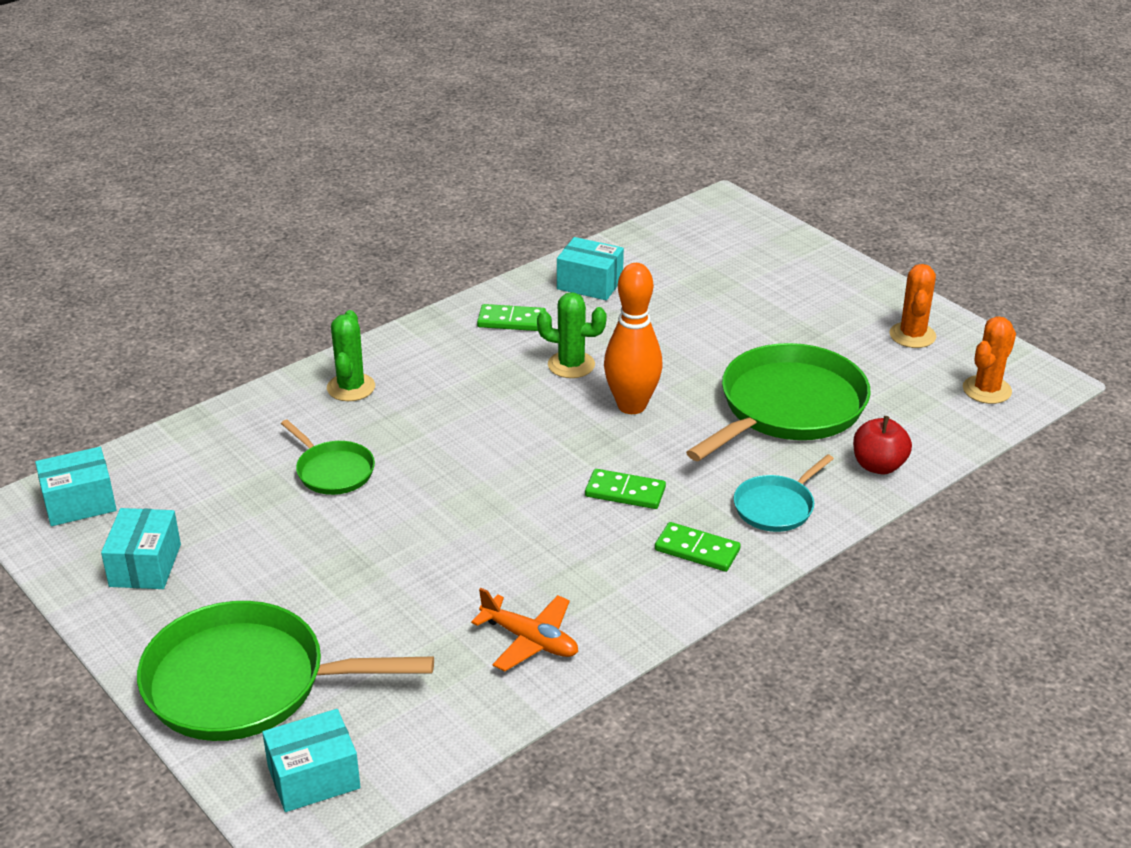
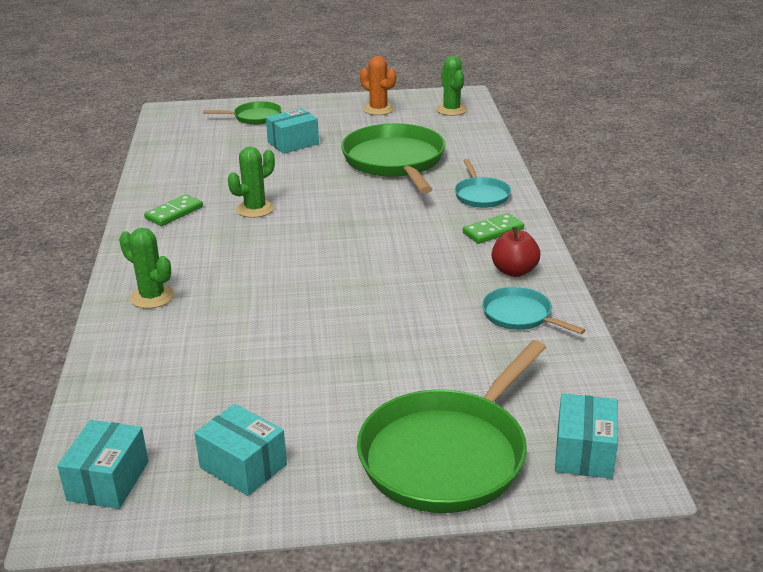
camera: 55 degrees left, 5 degrees down
green pan [281,419,375,495] -> green pan moved to [203,101,282,125]
orange plane [471,588,578,671] -> turquoise pan [482,287,585,334]
turquoise box [557,237,624,300] -> turquoise box moved to [266,108,319,154]
green domino [585,469,666,509] -> none
orange bowling pin [604,263,663,414] -> none
red apple [853,416,912,474] -> red apple moved to [492,227,540,277]
orange cactus [963,316,1016,404] -> green cactus [436,56,467,116]

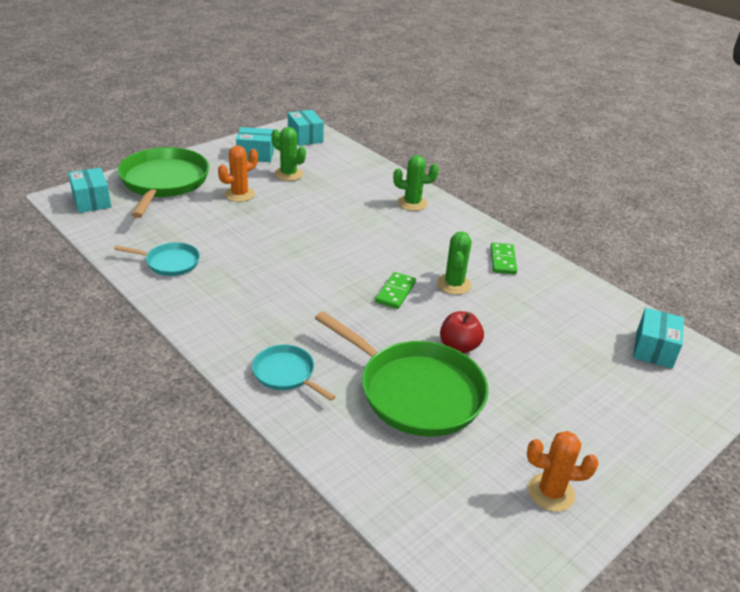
camera: 140 degrees right, 5 degrees up
green pan [203,101,282,125] -> none
turquoise box [266,108,319,154] -> turquoise box moved to [633,308,684,369]
green cactus [436,56,467,116] -> green cactus moved to [271,127,306,181]
green domino [463,213,524,244] -> green domino moved to [375,272,416,309]
red apple [492,227,540,277] -> red apple moved to [440,311,484,354]
none -> orange cactus [218,145,258,202]

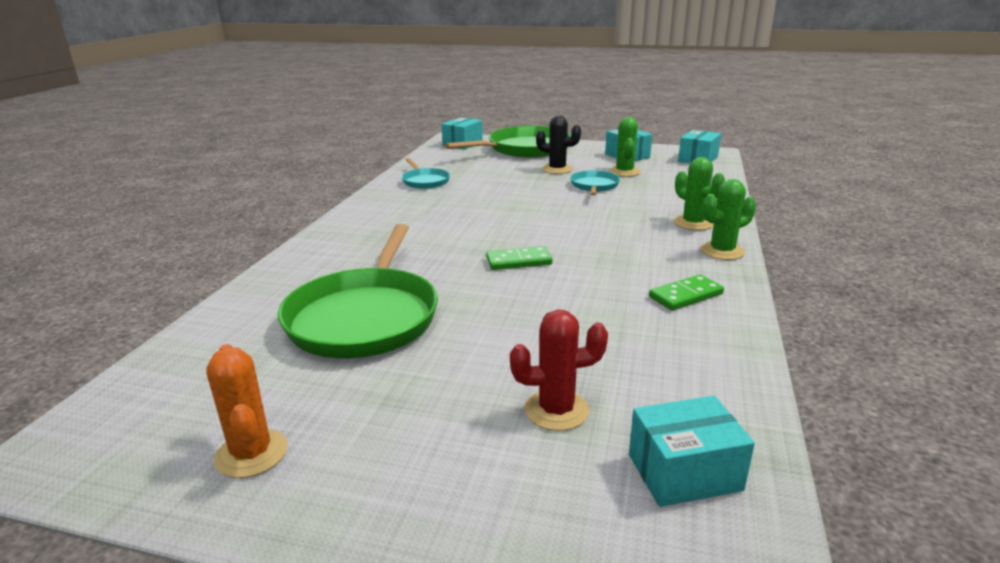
camera: 60 degrees right, 10 degrees down
orange cactus [218,145,258,202] -> black cactus [536,115,581,174]
turquoise pan [252,345,336,401] -> turquoise pan moved to [570,170,620,196]
green cactus [437,232,472,295] -> green cactus moved to [701,179,756,260]
red apple [440,311,484,354] -> none
none -> red cactus [510,309,608,431]

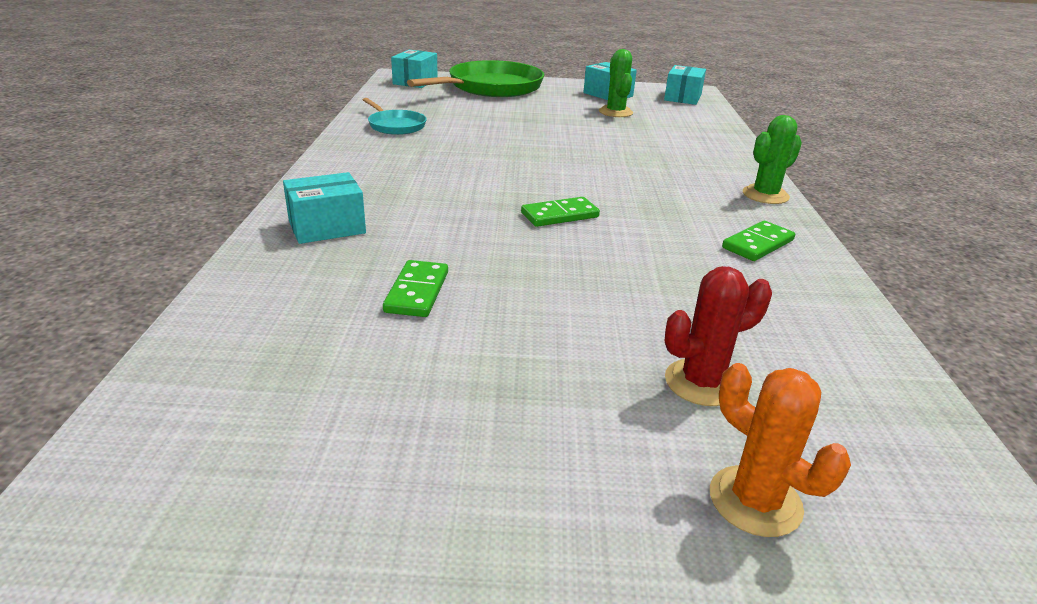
camera: 15 degrees left, 5 degrees up
orange cactus [206,344,288,478] -> orange cactus moved to [710,363,851,537]
green pan [278,224,438,358] -> green domino [383,260,448,317]
black cactus [536,115,581,174] -> none
turquoise pan [570,170,620,196] -> none
turquoise box [629,396,755,507] -> turquoise box moved to [283,172,366,244]
green cactus [674,157,725,231] -> none

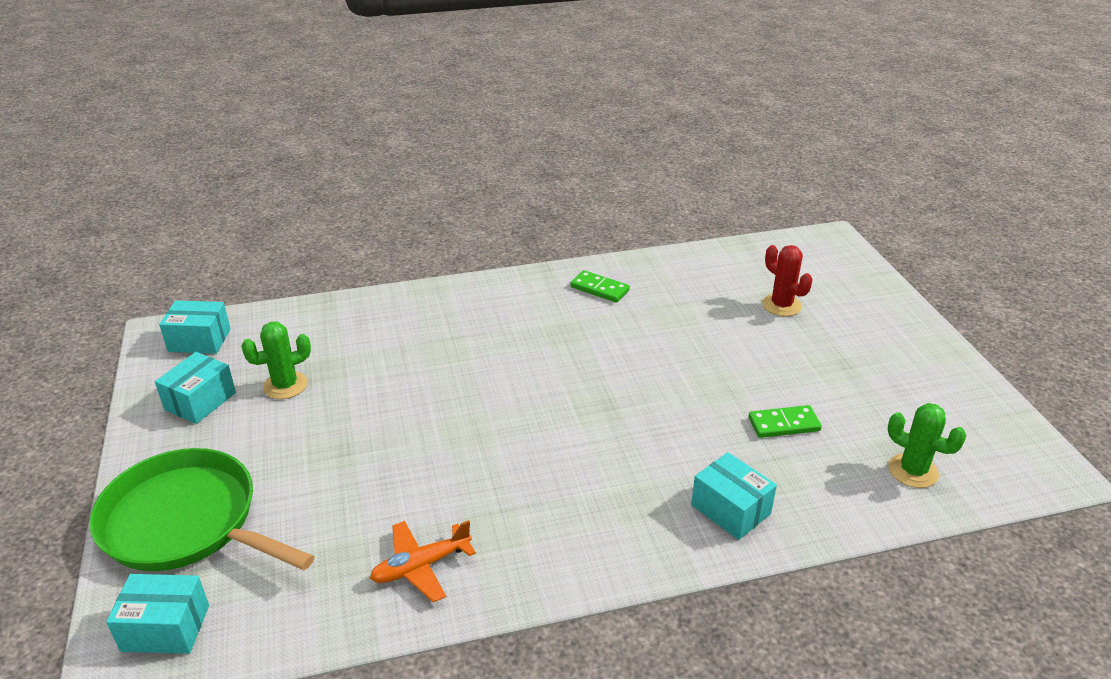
camera: 105 degrees left, 5 degrees up
turquoise pan [363,98,427,135] -> orange plane [370,520,476,602]
green domino [521,197,600,227] -> none
orange cactus [710,363,851,537] -> none
green cactus [743,115,802,204] -> green cactus moved to [888,403,966,488]

